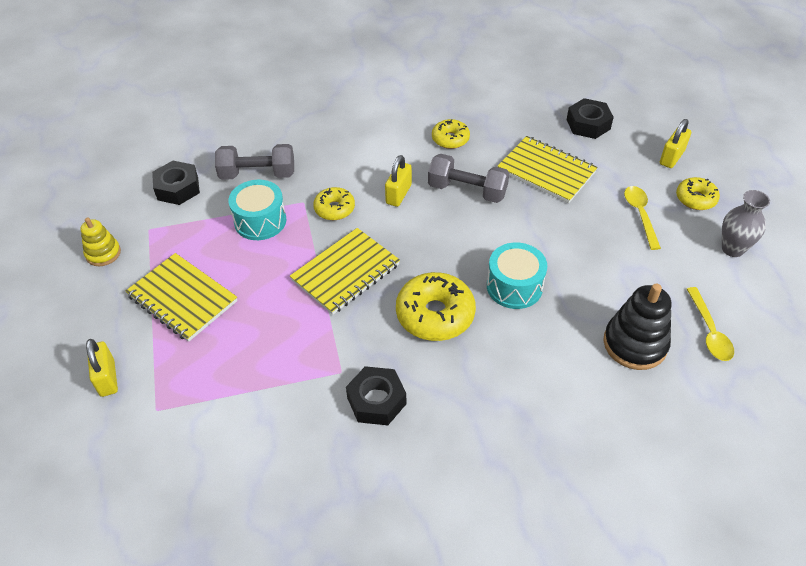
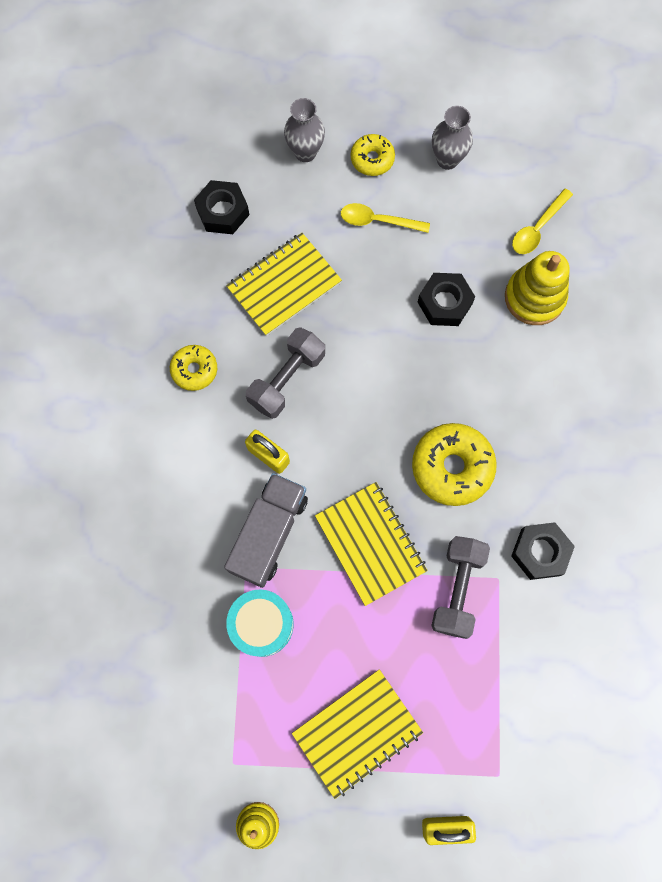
camera: 75 degrees left, 25 degrees up
black nut [152,161,200,205] -> black nut moved to [418,273,475,326]
grey dumbbell [215,144,294,180] -> grey dumbbell moved to [431,536,490,639]
yellow donut [313,187,355,220] -> grey truck [224,473,308,588]
turquoise drum [487,242,547,309] -> none
black stacking toy [603,283,671,370] -> yellow stacking toy [505,251,569,325]
yellow padlock [660,119,691,168] -> grey vase [284,98,325,162]
yellow spoon [687,287,734,361] -> yellow spoon turned 120 degrees clockwise [512,188,573,254]

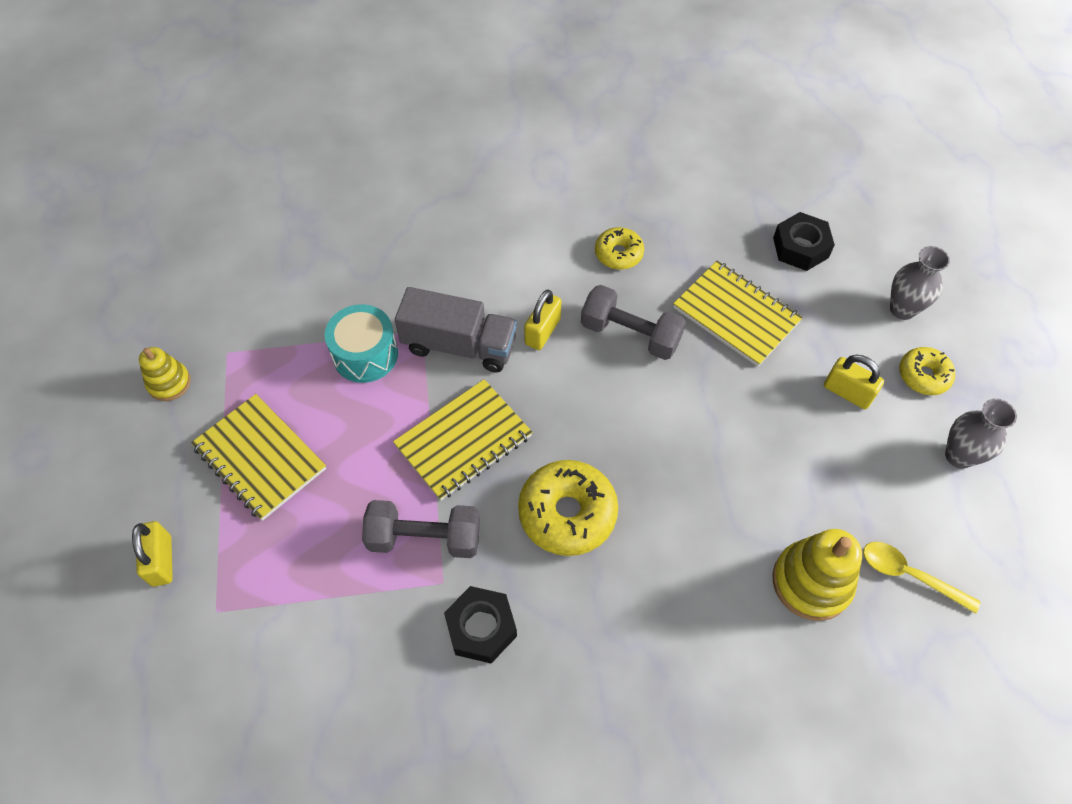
camera: 80 degrees right, 15 degrees down
yellow spoon [341,203,430,233] -> yellow padlock [824,355,884,409]
black nut [418,273,475,326] -> none

